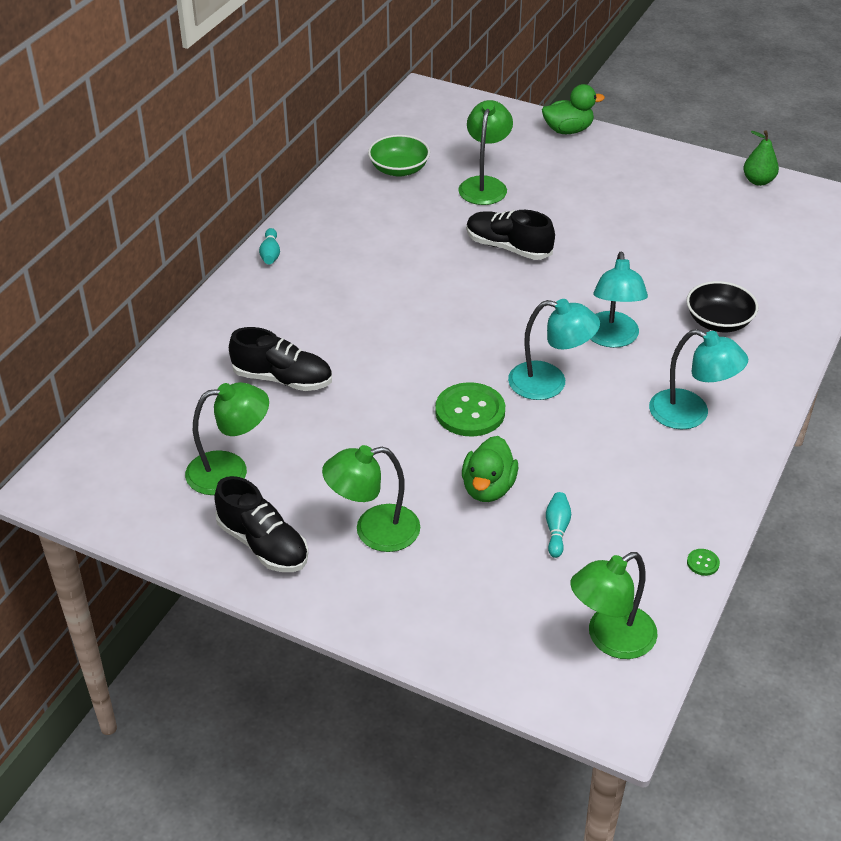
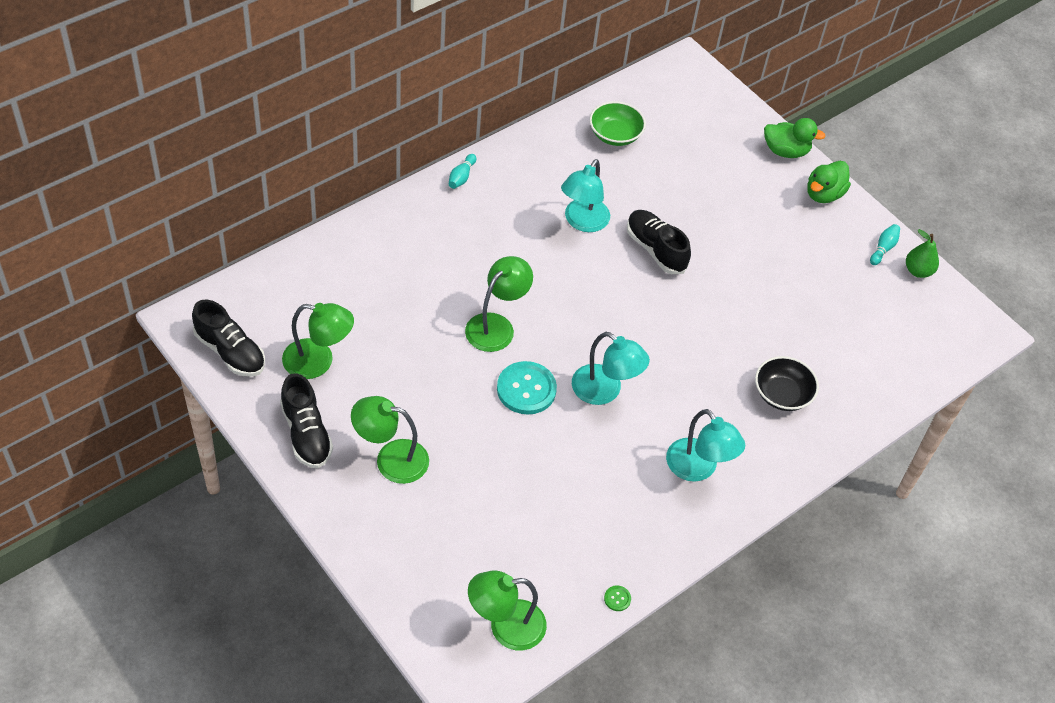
camera: 20 degrees right, 10 degrees up
black shoe [229,327,332,391] -> black shoe moved to [192,299,265,377]
green button [435,382,505,437] -> turquoise button [497,361,557,415]
green lamp [458,100,513,205] -> green lamp moved to [465,256,533,352]
green duck [462,436,518,502] -> green duck moved to [807,161,851,203]
turquoise bowling pin [546,492,571,558] -> turquoise bowling pin moved to [870,224,900,265]
turquoise lamp [590,252,648,348] -> turquoise lamp moved to [561,159,610,232]

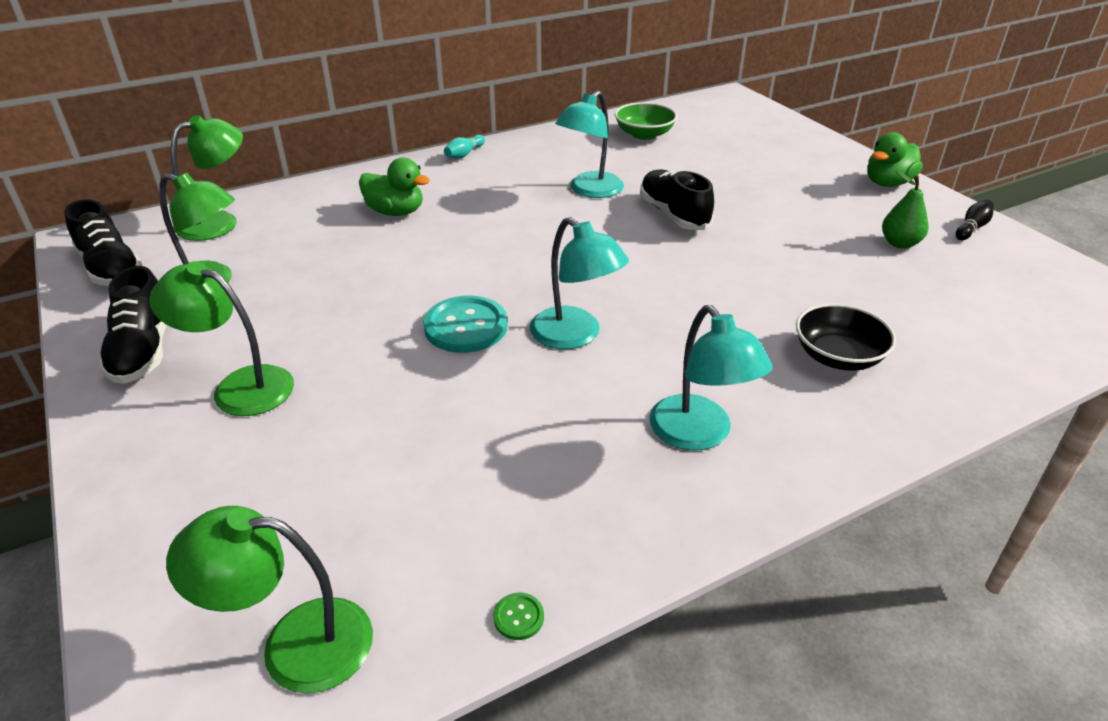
camera: 15 degrees right, 15 degrees down
green lamp [465,256,533,352] -> green lamp moved to [171,115,243,241]
green duck [764,118,826,158] -> green duck moved to [359,158,430,216]
turquoise bowling pin [870,224,900,265] -> black bowling pin [956,200,994,240]
green pear [906,229,939,278] -> green pear moved to [882,171,928,249]

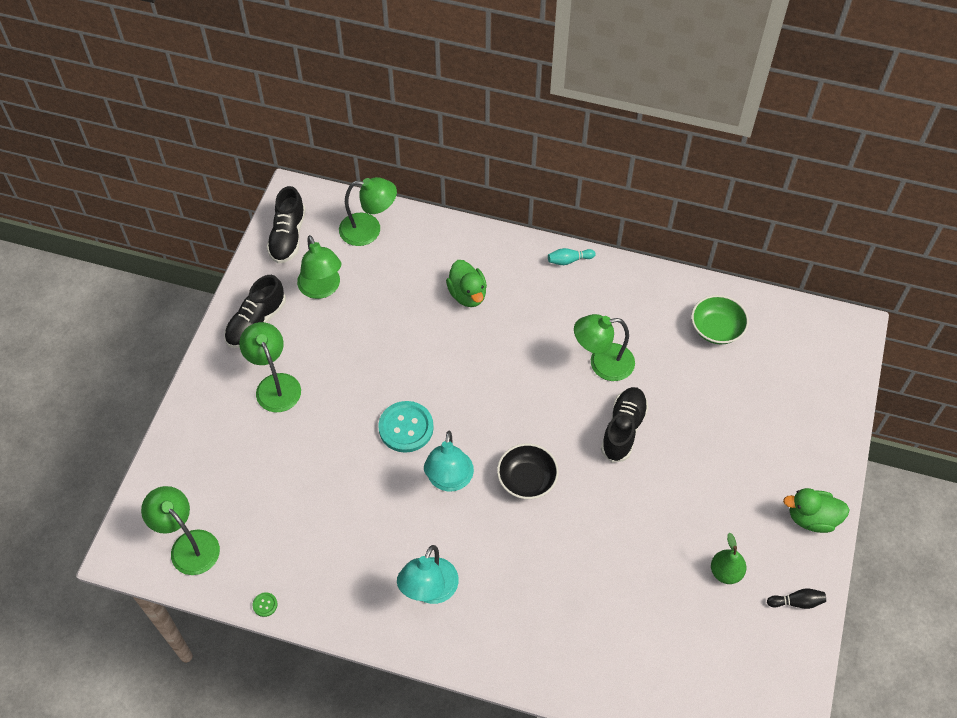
camera: 45 degrees right, 20 degrees up
turquoise lamp [555,91,624,198] -> green lamp [574,314,635,381]
black bowl [796,304,896,371] -> black bowl moved to [497,443,559,499]

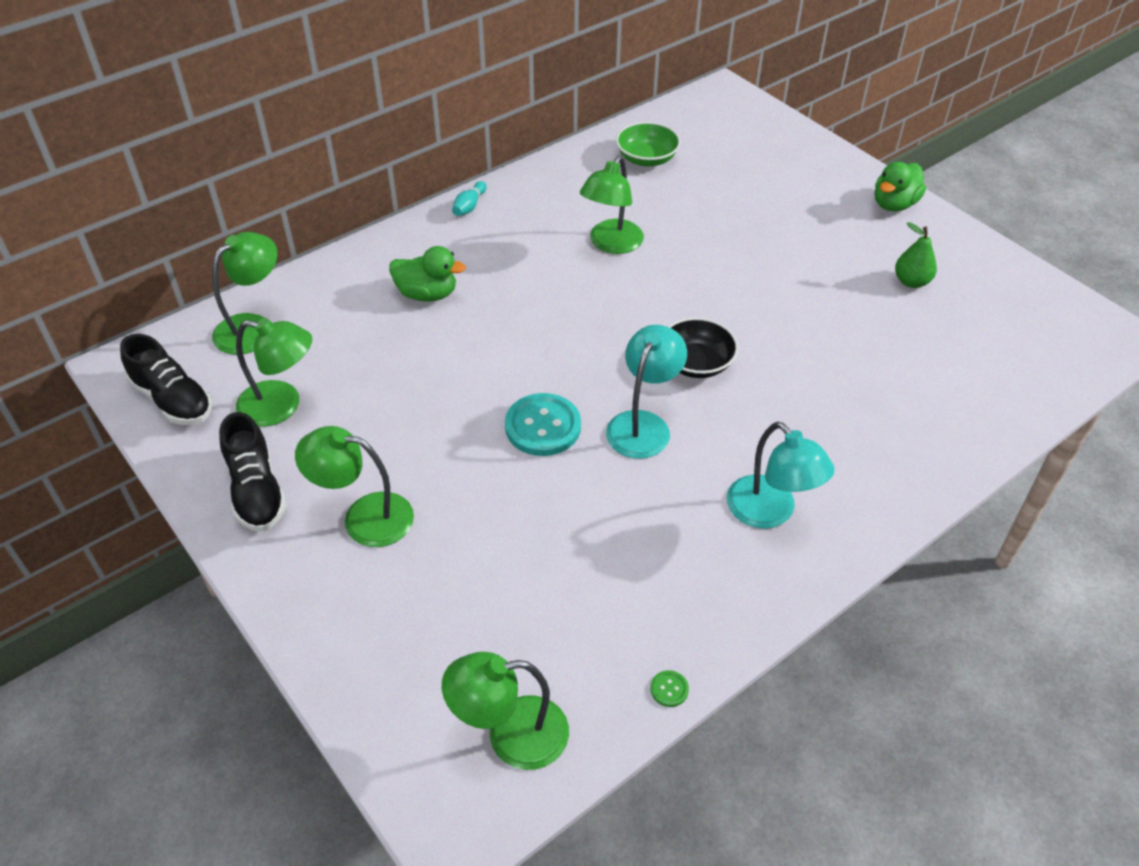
camera: 55 degrees left, 10 degrees down
turquoise lamp [424,431,474,492] -> turquoise lamp turned 105 degrees counterclockwise [606,325,687,459]
black shoe [601,387,649,463] -> none
black bowling pin [767,588,826,609] -> none

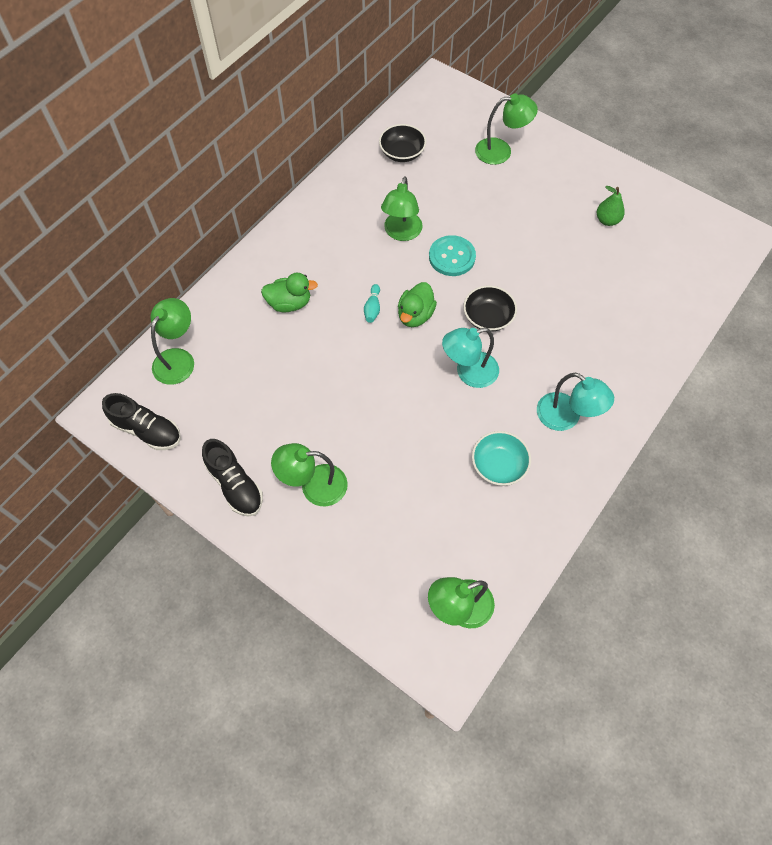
camera: 15 degrees left, 15 degrees up
green lamp [236,318,312,427] -> green lamp moved to [475,93,538,165]
turquoise bowling pin [452,181,487,216] -> turquoise bowling pin moved to [364,284,380,323]
turquoise button [505,393,581,456] -> turquoise button moved to [429,235,476,276]
turquoise lamp [606,325,687,459] -> turquoise lamp turned 120 degrees counterclockwise [442,328,499,388]
green bowl [616,122,681,166] -> black bowl [379,124,426,162]
green button [651,670,689,707] -> none
green duck [875,162,926,211] -> green duck moved to [398,282,437,327]
none -> turquoise bowl [472,431,531,486]

